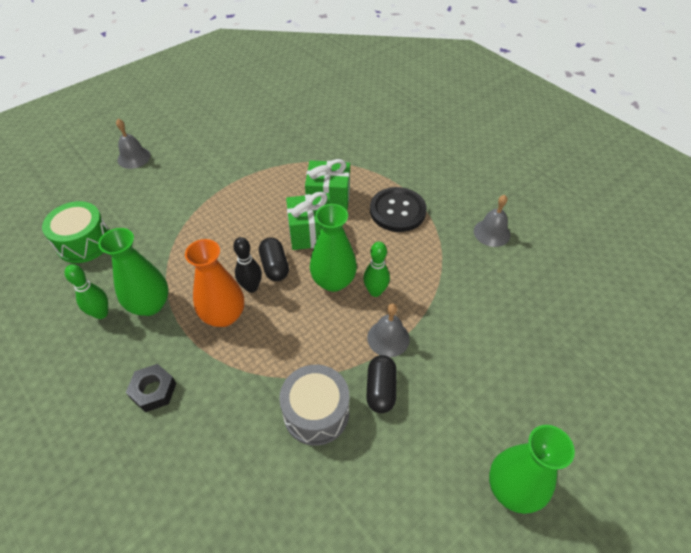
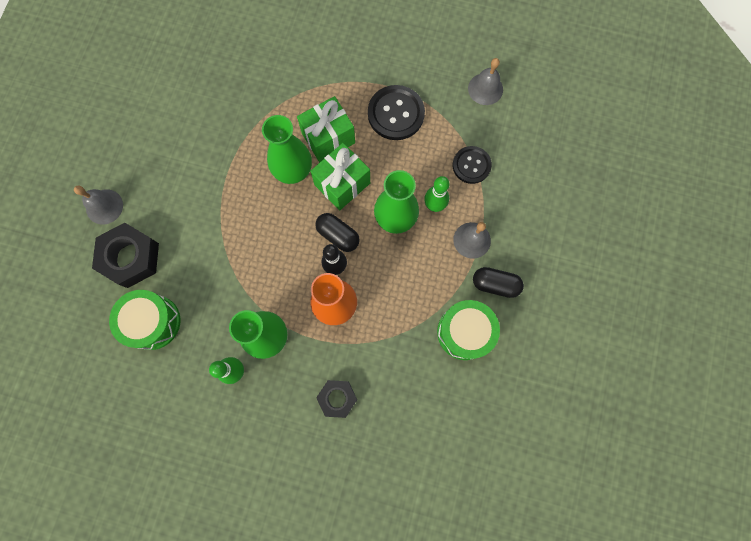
camera: 35 degrees left, 25 degrees up
grey drum [279,365,349,446] -> green drum [437,300,500,360]
black capsule [366,355,397,413] -> black capsule turned 45 degrees counterclockwise [473,267,524,298]
green vase [489,425,575,514] -> green vase moved to [262,115,312,184]
none -> black nut [92,223,159,288]
none -> black button [453,146,492,184]

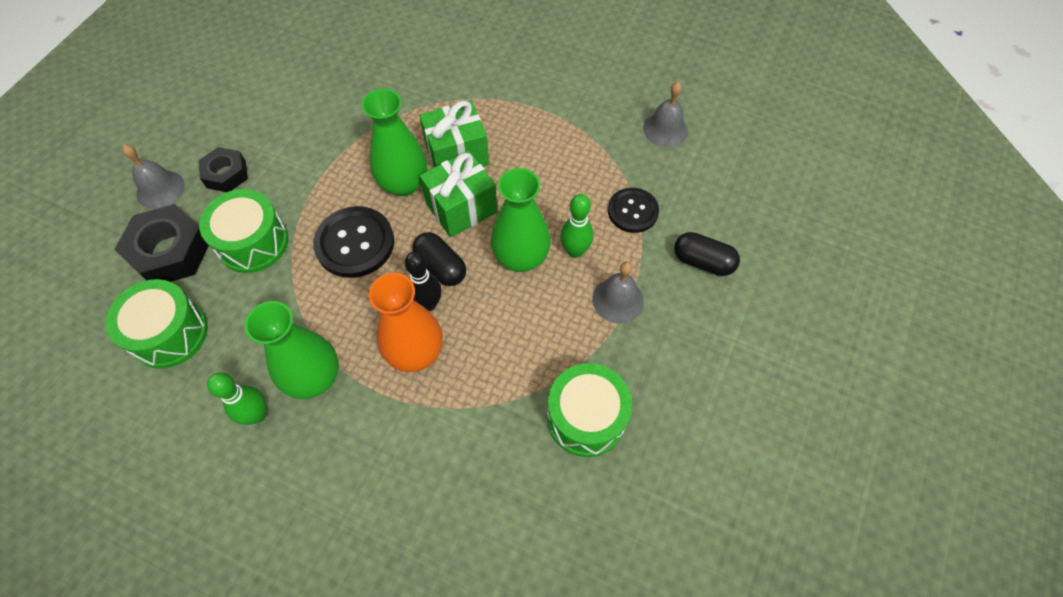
camera: 10 degrees right, 15 degrees down
black nut [316,380,357,418] -> black nut moved to [198,147,248,192]
black button [368,85,425,140] -> black button moved to [313,206,394,278]
black capsule [473,267,524,298] -> black capsule moved to [674,232,740,276]
none -> green drum [199,189,288,273]

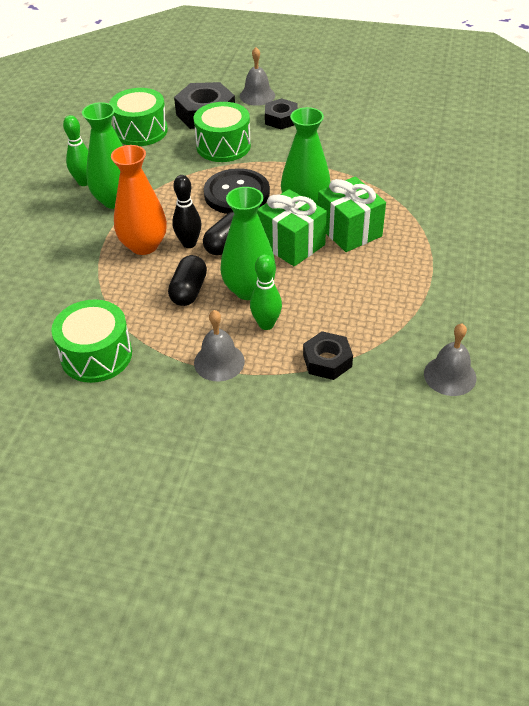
camera: 80 degrees right, 15 degrees down
black button [608,188,659,233] -> black nut [303,331,353,380]
black capsule [674,232,740,276] -> black capsule moved to [168,255,207,306]

